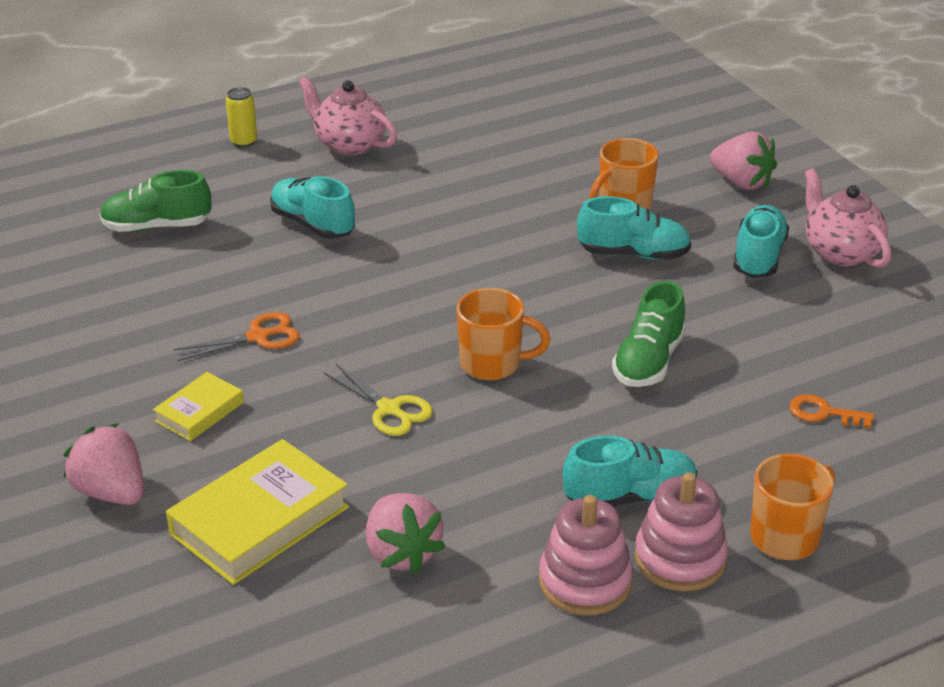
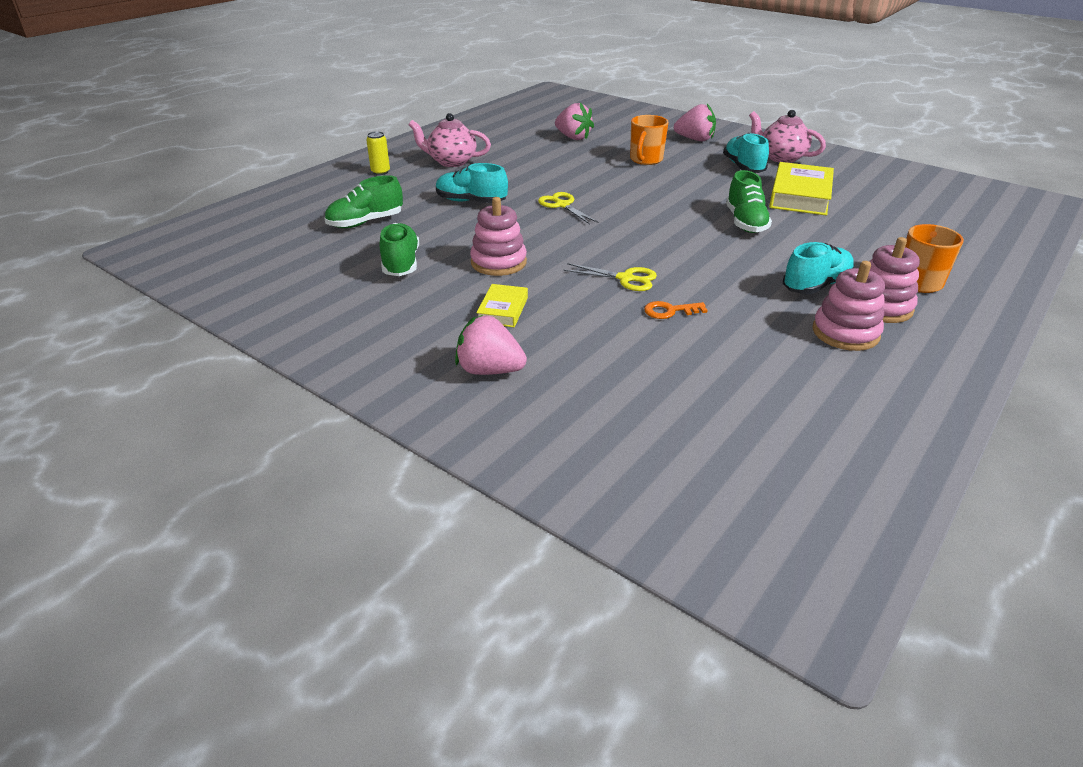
camera: 25 degrees left, 0 degrees up
yellow book [166,439,349,585] -> yellow book moved to [769,162,834,215]
orange scissors [173,312,300,361] -> pink stacking toy [470,197,527,276]
pink strawberry [366,493,446,574] -> pink strawberry moved to [555,103,594,140]
orange mug [457,288,550,380] -> none
turquoise shoe [577,196,691,260] -> none
orange key [789,394,874,428] -> orange key moved to [644,301,708,319]
none -> green shoe [380,223,419,276]
none -> yellow scissors [538,192,599,224]

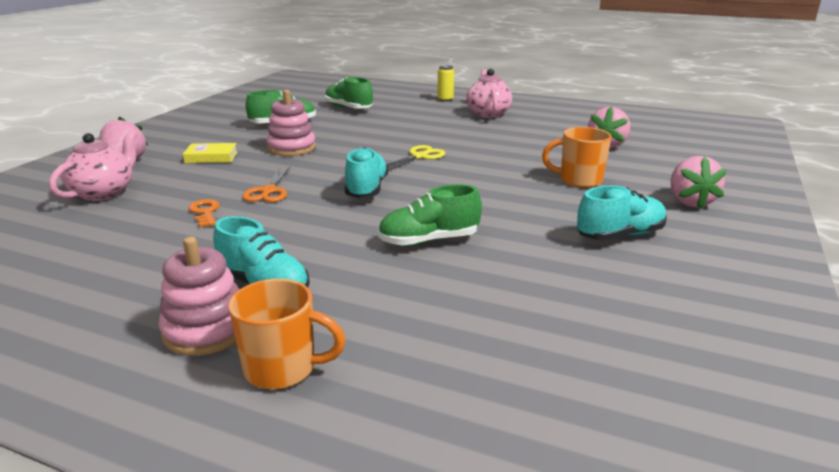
camera: 75 degrees right, 10 degrees down
turquoise shoe [436,163,508,203] -> turquoise shoe moved to [345,147,389,198]
yellow scissors [563,263,657,291] -> orange scissors [242,167,290,202]
pink teapot [749,110,826,163] -> pink teapot moved to [49,130,137,201]
yellow book [769,162,834,215] -> none
pink stacking toy [813,261,885,351] -> none

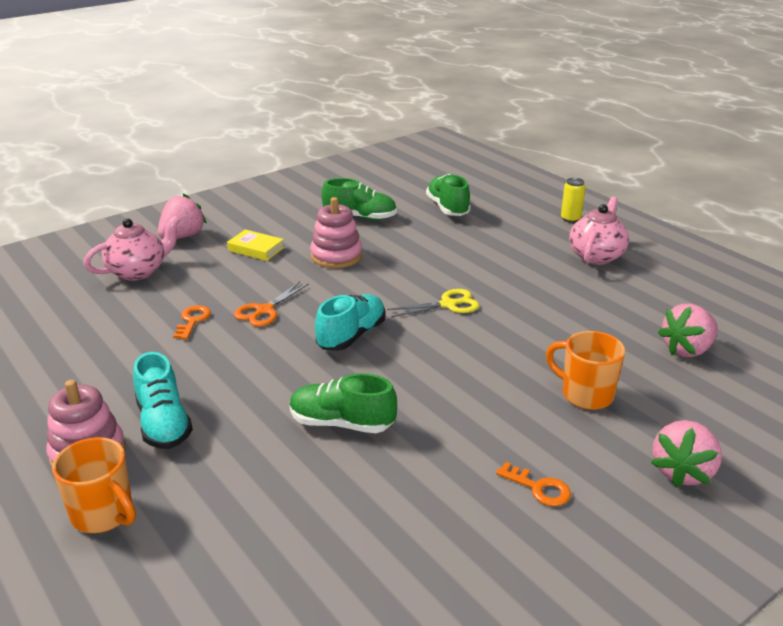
camera: 30 degrees right, 5 degrees up
turquoise shoe [577,186,667,241] -> orange key [496,462,571,506]

